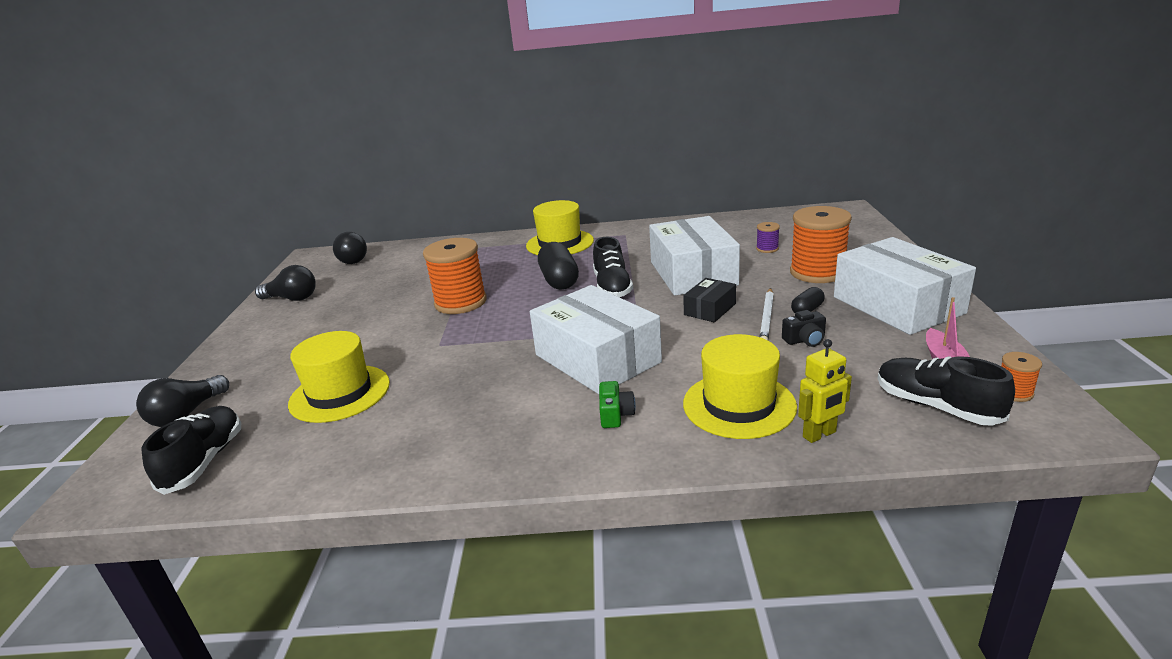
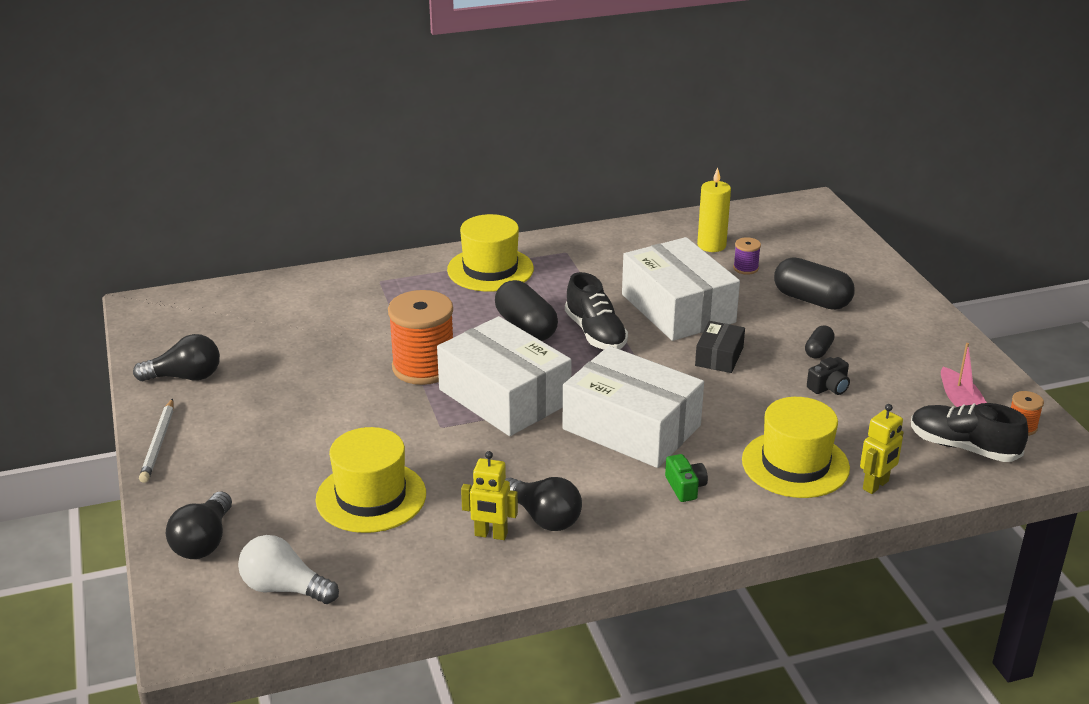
camera: 20 degrees left, 5 degrees up
black shoe [142,406,241,495] -> white light bulb [238,535,339,604]
black light bulb [333,232,367,264] -> black light bulb moved to [505,477,582,531]
white pencil [759,288,774,340] -> white pencil moved to [139,398,174,483]
orange spool [790,206,852,283] -> black capsule [774,257,855,310]
white box [834,237,976,335] -> white box moved to [437,316,572,436]
none -> yellow robot [461,451,518,540]
none -> yellow candle [697,168,731,252]

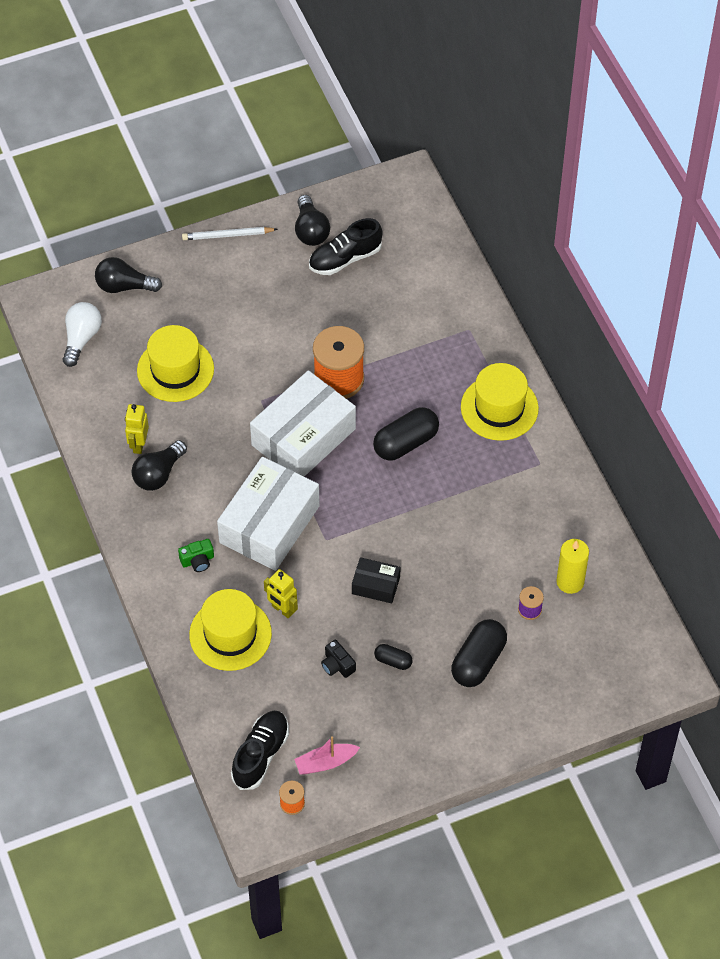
camera: 85 degrees right, 25 degrees up
black shoe [565,272,628,349] -> black shoe moved to [309,218,382,275]
white box [622,237,740,341] -> none
yellow robot [860,404,904,494] -> yellow robot moved to [264,569,298,618]

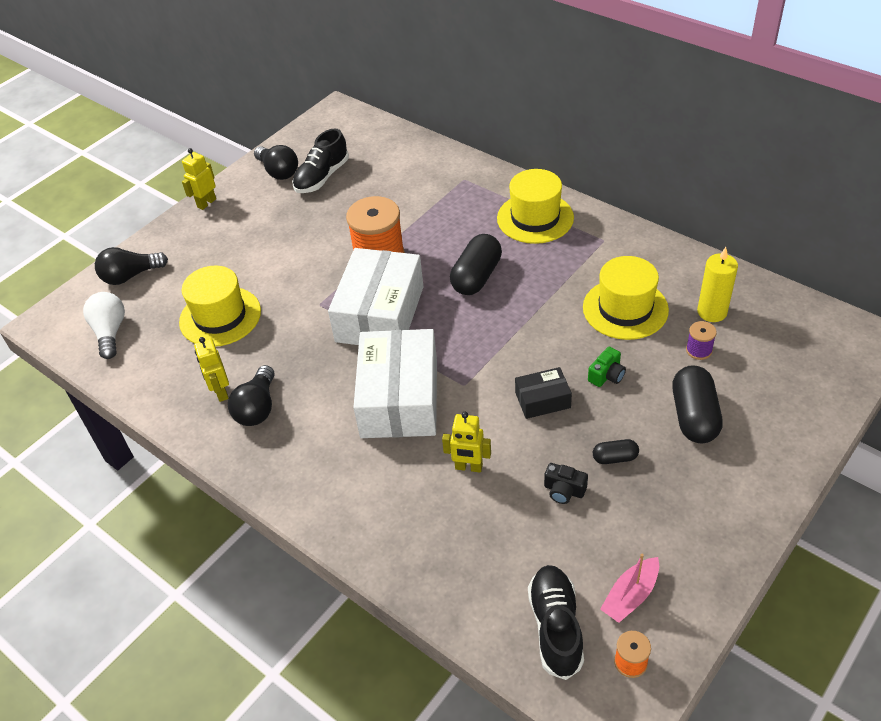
camera: 25 degrees left, 10 degrees down
green camera [178,539,214,572] -> green camera moved to [588,347,626,387]
white pencil [182,227,278,240] -> yellow robot [182,148,216,210]
yellow hat [189,589,272,671] -> yellow hat moved to [583,256,669,340]

